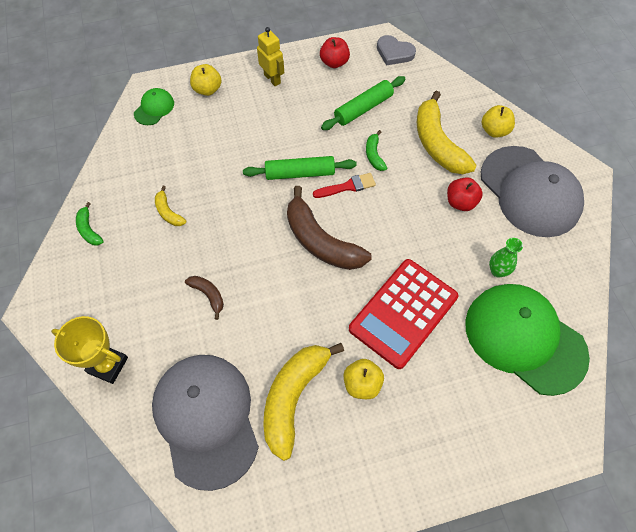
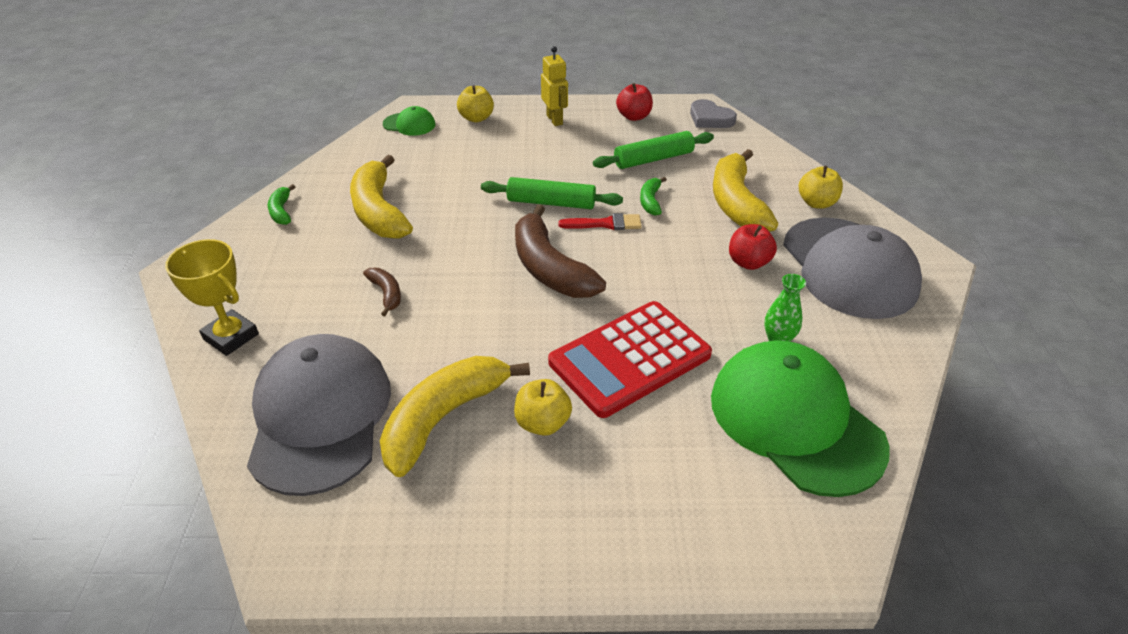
camera: 15 degrees right, 20 degrees down
green cap [134,88,174,125] -> green cap turned 60 degrees clockwise [383,106,435,136]
yellow banana [155,186,186,226] -> yellow banana [350,155,413,239], size x2.13

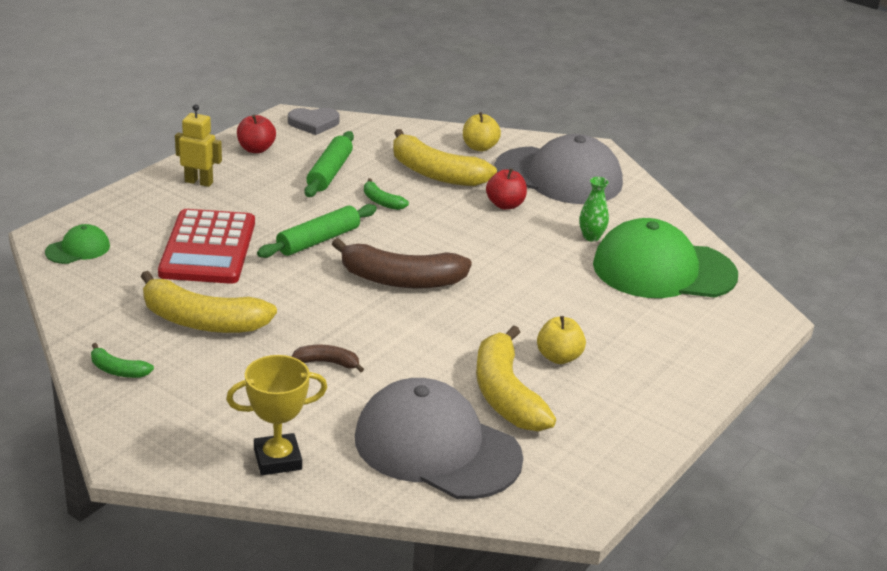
camera: 55 degrees left, 10 degrees down
yellow apple [457,85,494,122] -> none
red calculator [548,301,712,418] -> red calculator moved to [158,209,255,284]
red brush [558,213,642,230] -> none

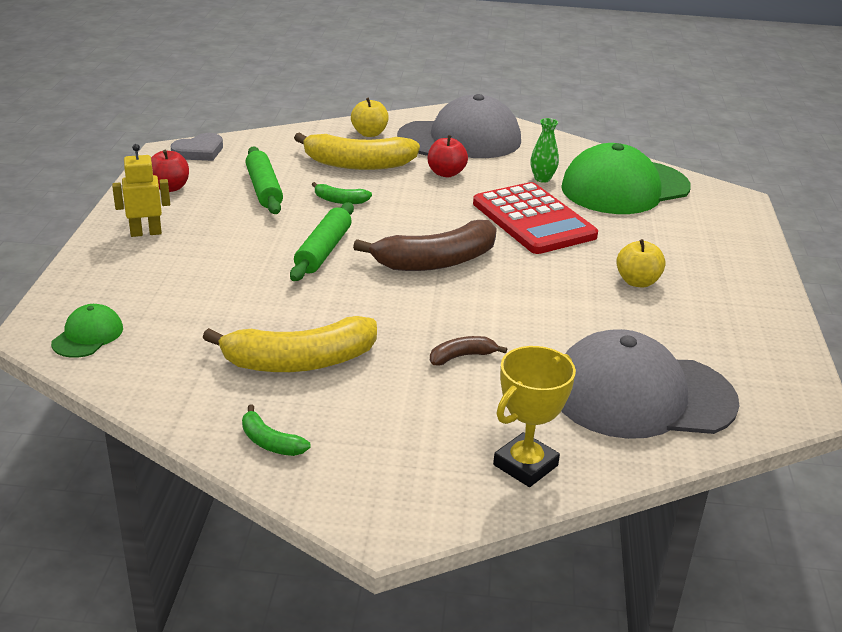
camera: 30 degrees left, 0 degrees up
green banana [91,343,154,378] -> green banana turned 45 degrees clockwise [242,404,311,456]
red calculator [158,209,255,284] -> red calculator moved to [473,182,598,254]
yellow banana [476,325,556,432] -> none

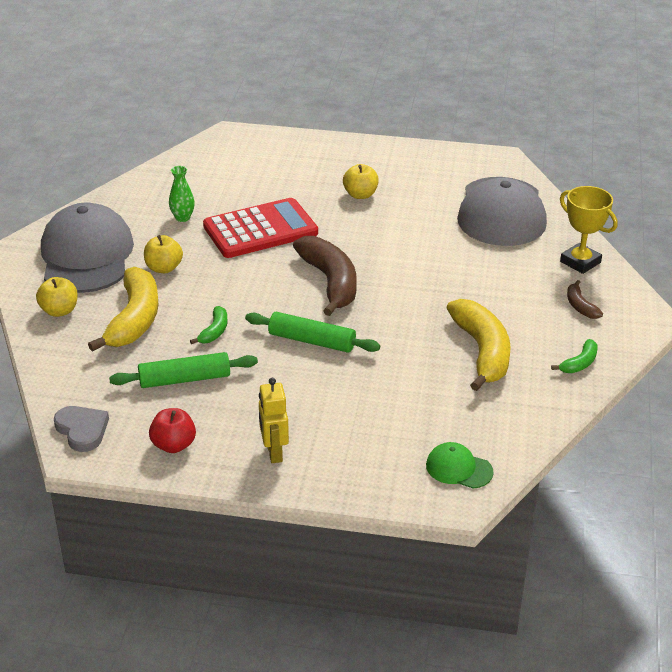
camera: 85 degrees left, 5 degrees up
red apple [428,135,468,177] -> yellow apple [144,235,183,273]
brown banana [430,336,507,366] -> brown banana moved to [567,280,603,319]
green cap [561,143,691,214] -> none

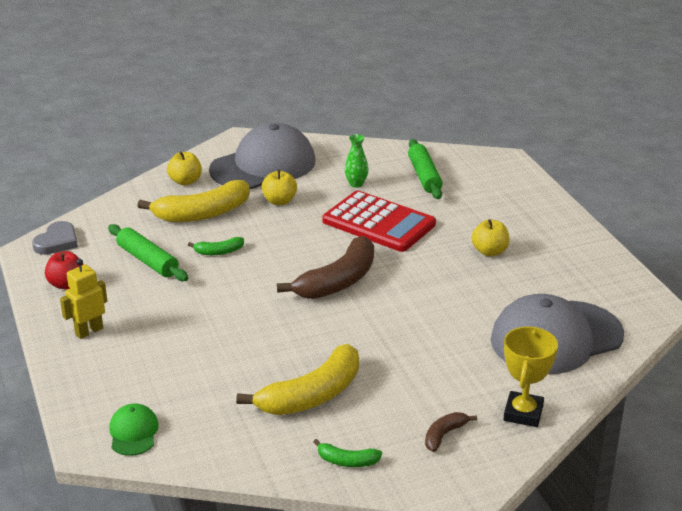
camera: 60 degrees right, 5 degrees down
green rolling pin [245,312,380,353] -> green rolling pin moved to [408,139,443,199]

